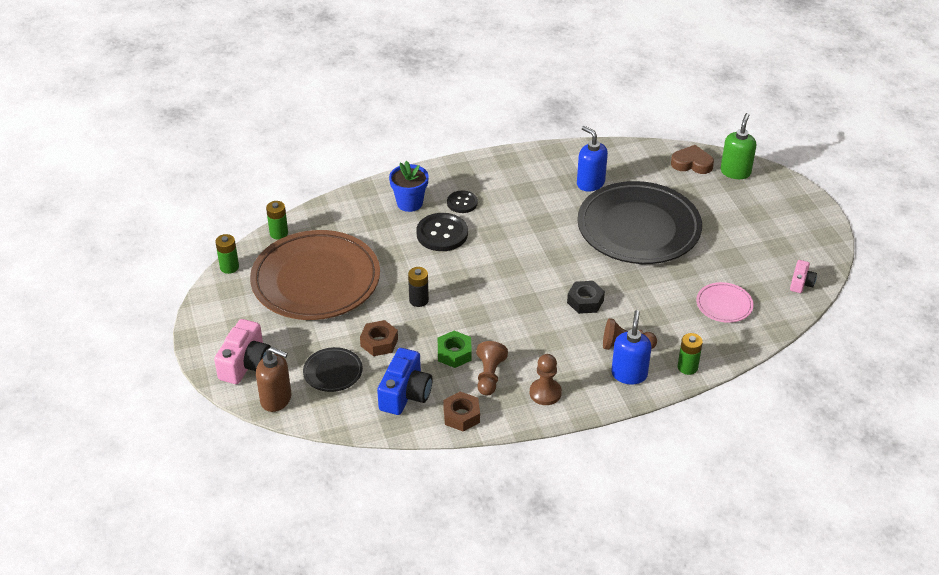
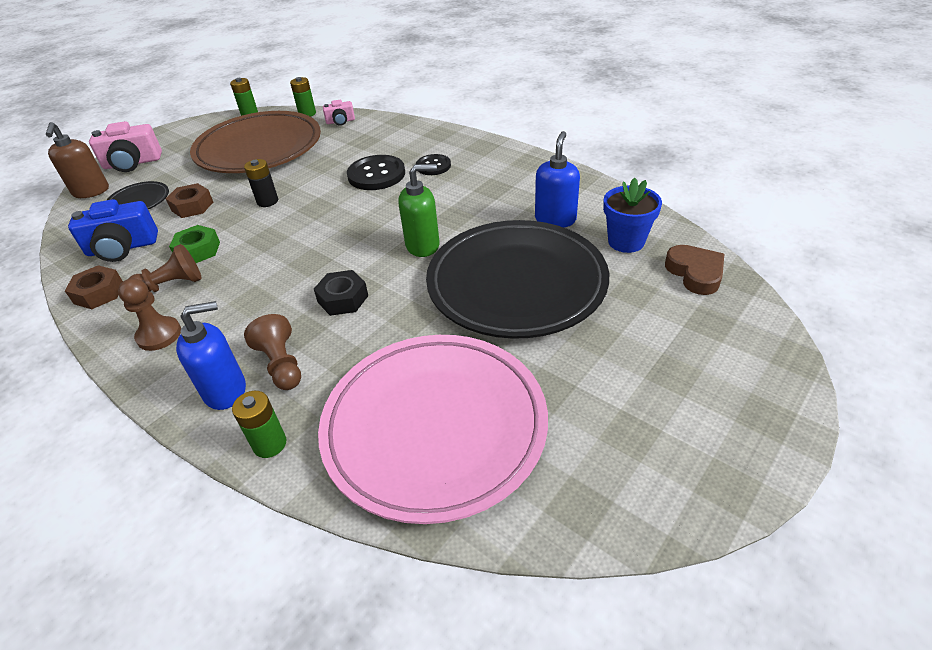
camera: 60 degrees right, 0 degrees up
blue flower pot [389,161,428,212] -> blue flower pot moved to [603,178,662,253]
pink plate [696,282,754,323] -> pink plate [318,335,548,524], size x2.32
green soap dispenser [720,113,756,179] -> green soap dispenser moved to [398,164,440,257]
pink camera [790,260,817,293] -> pink camera moved to [323,100,355,126]

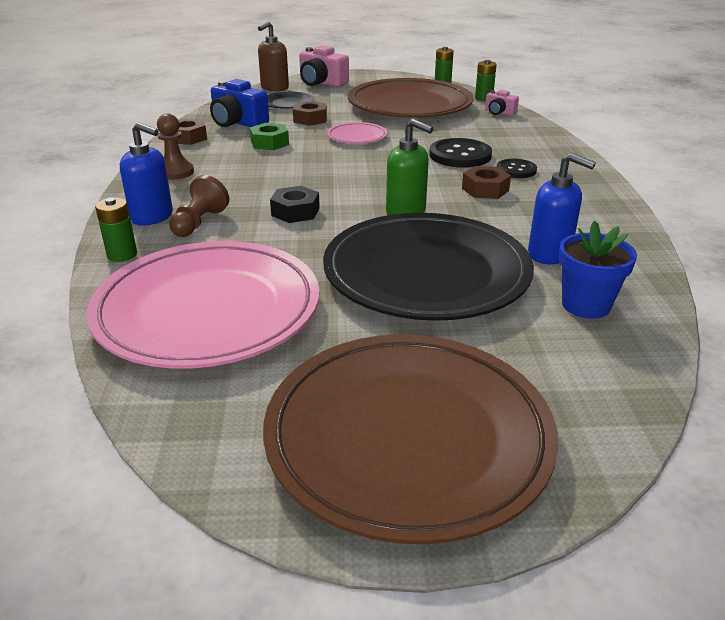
camera: 45 degrees right, 10 degrees down
brown pawn [128,244,202,292] -> none
black battery [244,159,278,207] -> pink plate [327,122,387,144]
blue soap dispenser [535,131,580,228] -> blue soap dispenser turned 60 degrees clockwise [528,153,596,264]
brown heart [665,245,724,295] -> none
none -> brown plate [263,334,558,544]
none -> brown nut [462,166,511,199]

